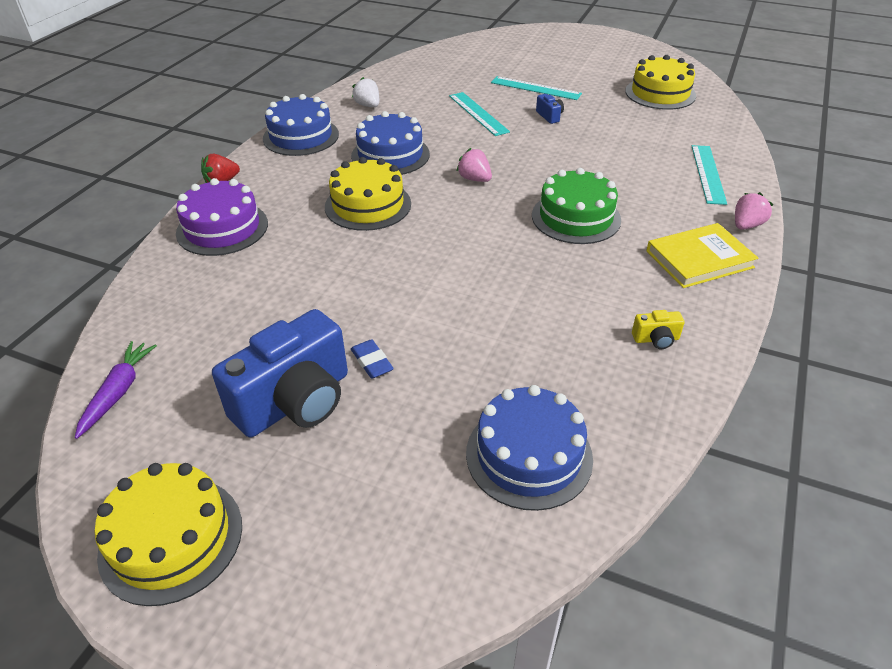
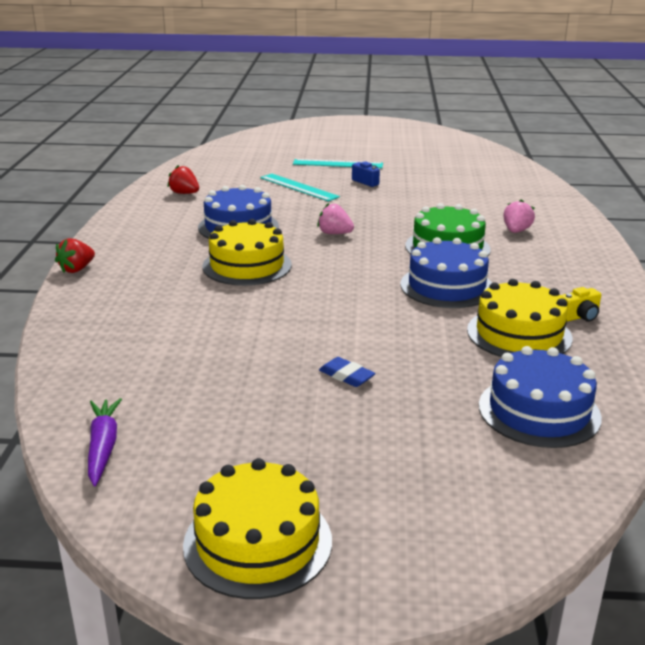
camera: 20 degrees left, 15 degrees down
purple cake [176,178,268,256] -> none
blue camera [212,309,348,437] -> none
blue cake [263,94,339,156] -> blue cake moved to [400,237,492,308]
white strawberry [352,77,379,107] -> red strawberry [167,165,199,194]
yellow cake [625,55,696,110] -> yellow cake moved to [467,279,573,357]
yellow book [646,223,758,288] -> none
turquoise ruler [692,145,727,205] -> none
pink strawberry [735,192,774,230] -> pink strawberry moved to [503,199,535,233]

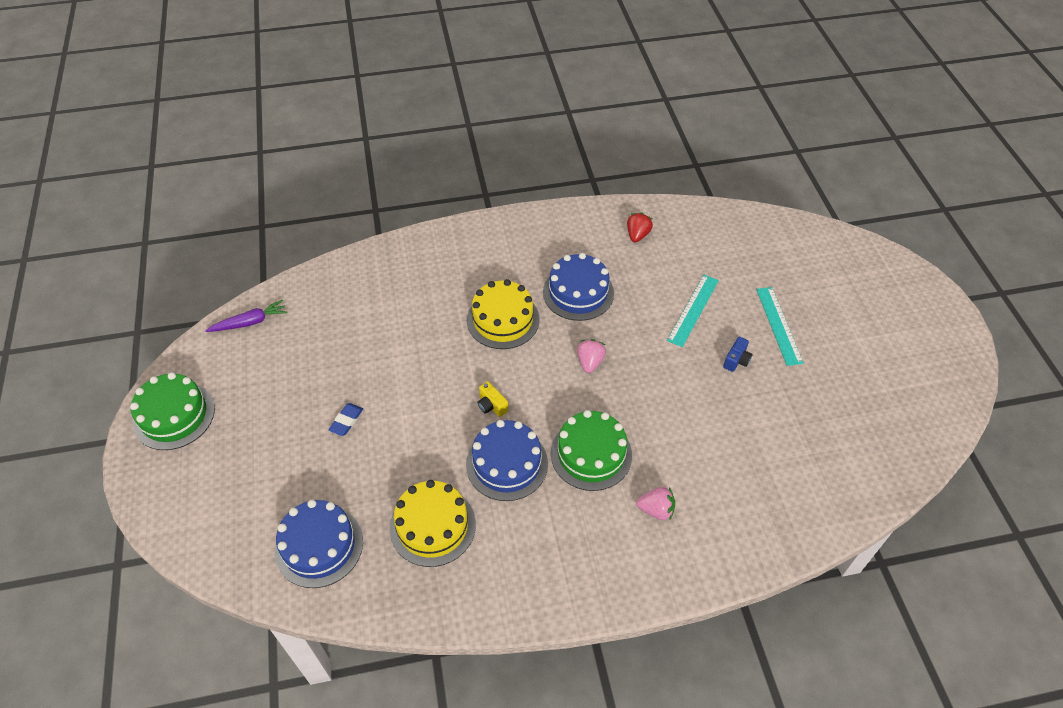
camera: 75 degrees right, 25 degrees up
red strawberry [55,238,95,273] -> none
yellow cake [183,458,332,599] -> green cake [130,372,215,450]
yellow camera [561,287,601,322] -> yellow camera moved to [478,381,508,417]

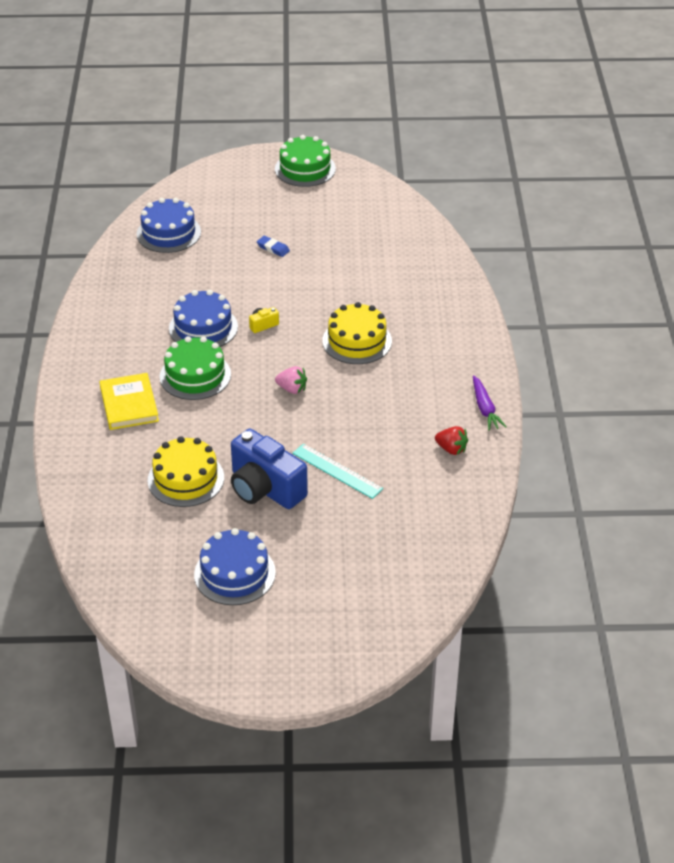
camera: 100 degrees right, 10 degrees down
purple carrot [205,299,288,332] -> purple carrot moved to [473,375,506,431]
yellow cake [390,480,476,567] -> yellow cake moved to [148,436,224,507]
blue cake [543,253,614,321] -> blue cake moved to [194,528,276,605]
pink strawberry [636,487,675,520] -> yellow book [100,373,159,430]
blue camera [723,337,753,372] -> blue camera [231,429,308,509], size x2.48
turquoise ruler [756,287,804,366] -> none

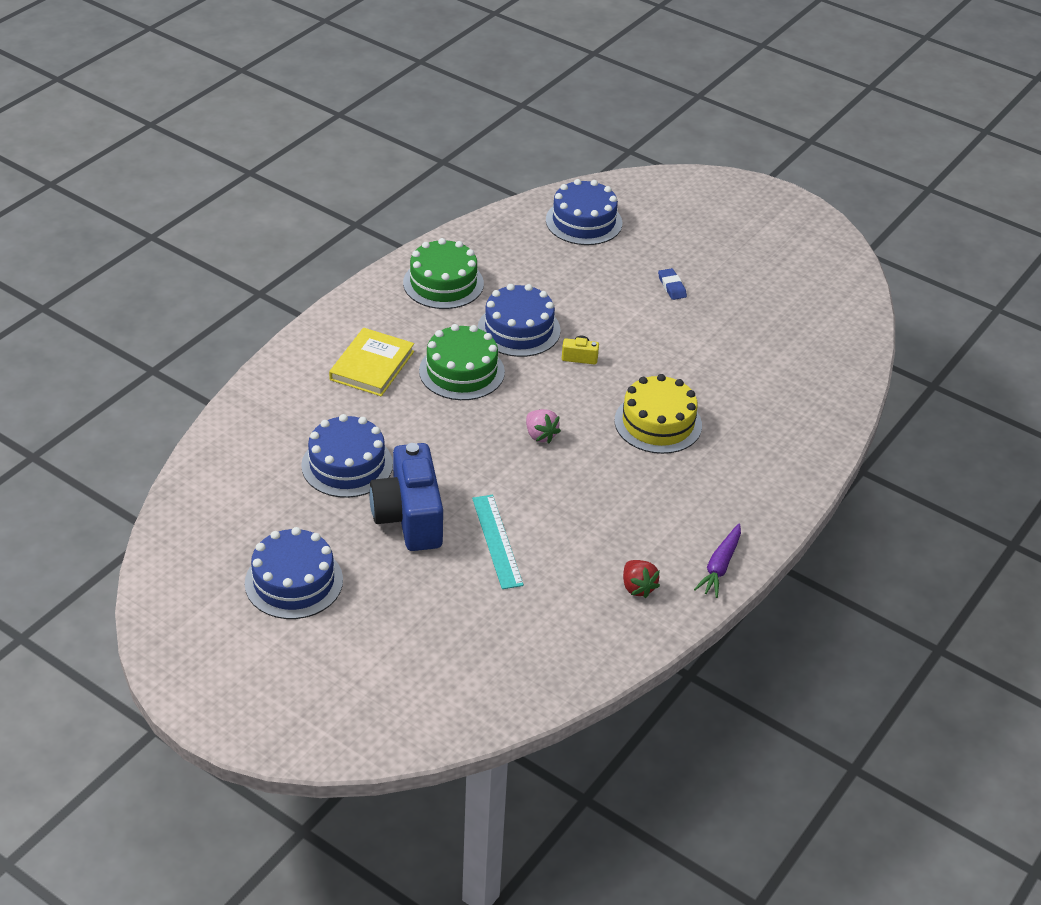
camera: 35 degrees right, 0 degrees up
yellow cake [148,436,224,507] -> blue cake [301,414,393,498]
green cake [275,135,336,187] -> green cake moved to [403,238,484,309]

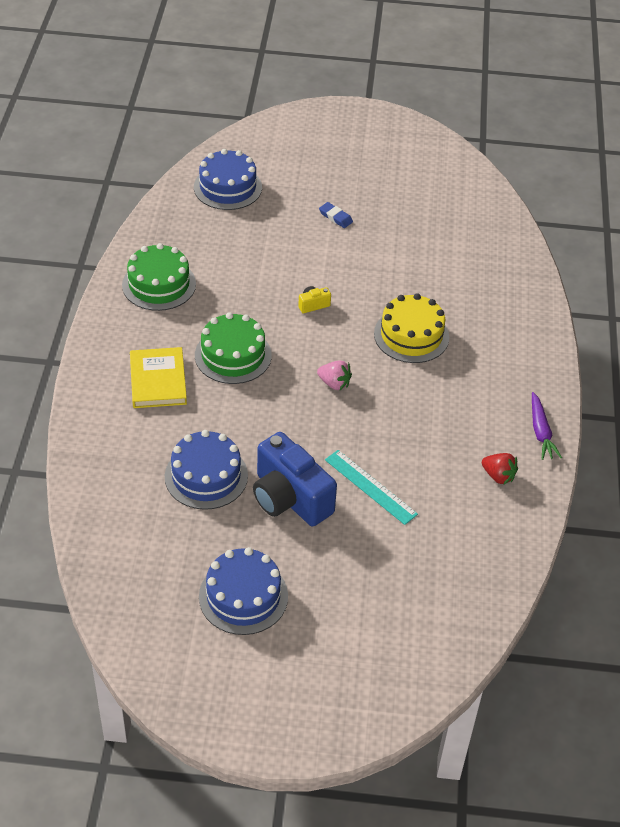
camera: 30 degrees left, 5 degrees up
blue cake [478,284,561,357] -> none

